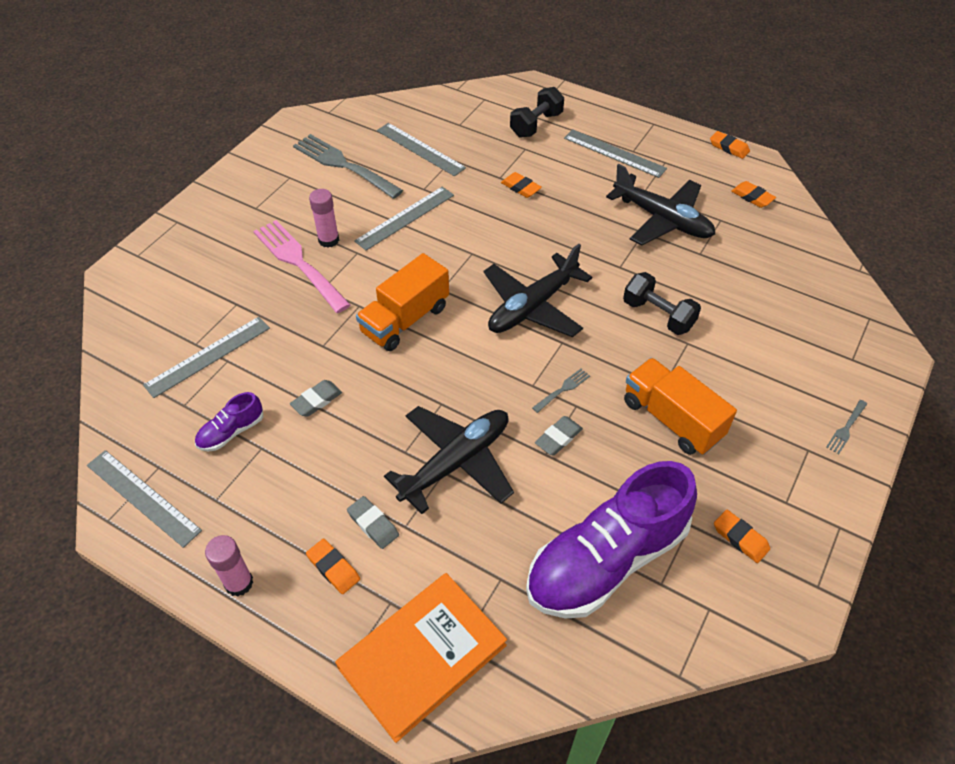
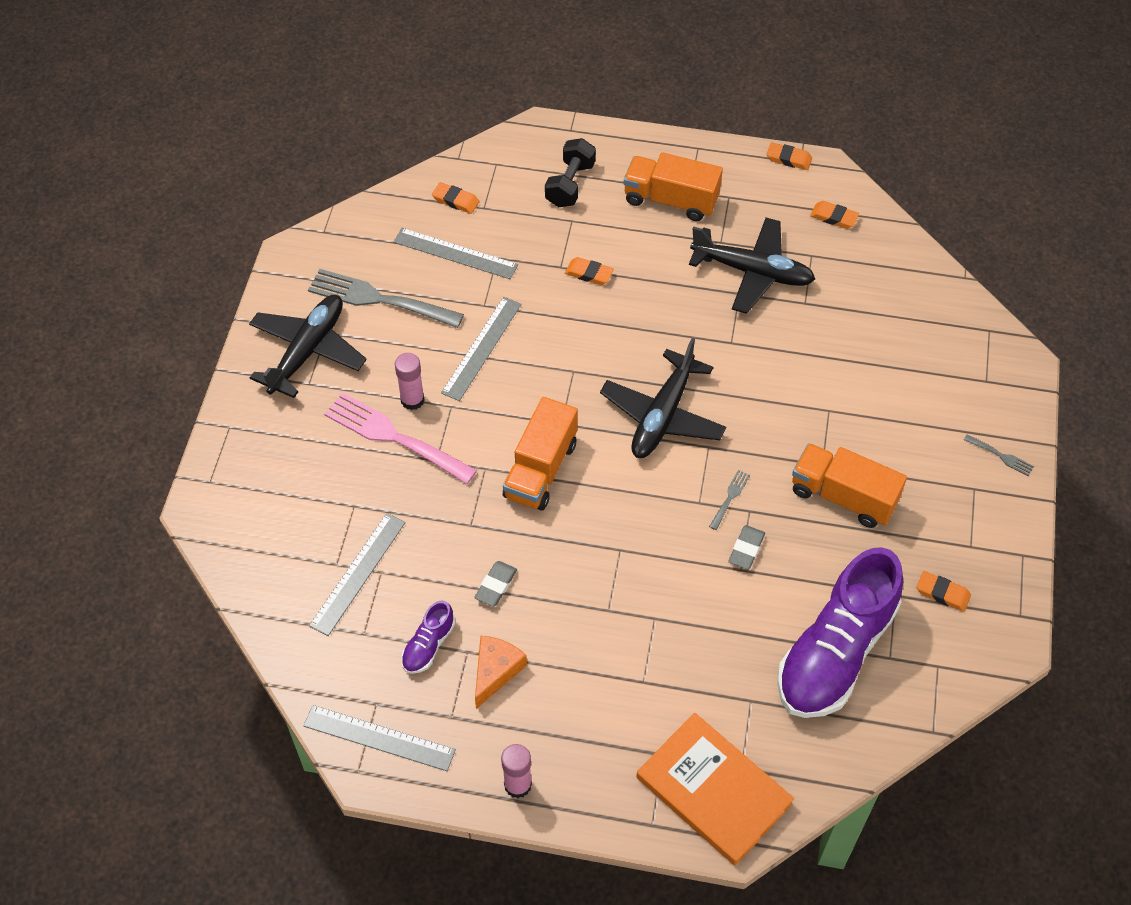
camera: 20 degrees left, 5 degrees up
orange eraser [306,539,360,594] -> orange eraser moved to [432,182,479,214]
orange book [335,573,507,743] -> orange book turned 75 degrees counterclockwise [636,713,794,866]
grey eraser [347,496,399,549] -> none
black plane [384,406,514,514] -> black plane moved to [249,295,367,398]
grey ruler [564,129,667,178] -> orange truck [624,152,723,221]
black dumbbell [623,272,701,335] -> none
grey fork [826,400,867,454] -> grey fork turned 75 degrees counterclockwise [964,434,1034,476]
none -> orange cheese [475,636,527,709]

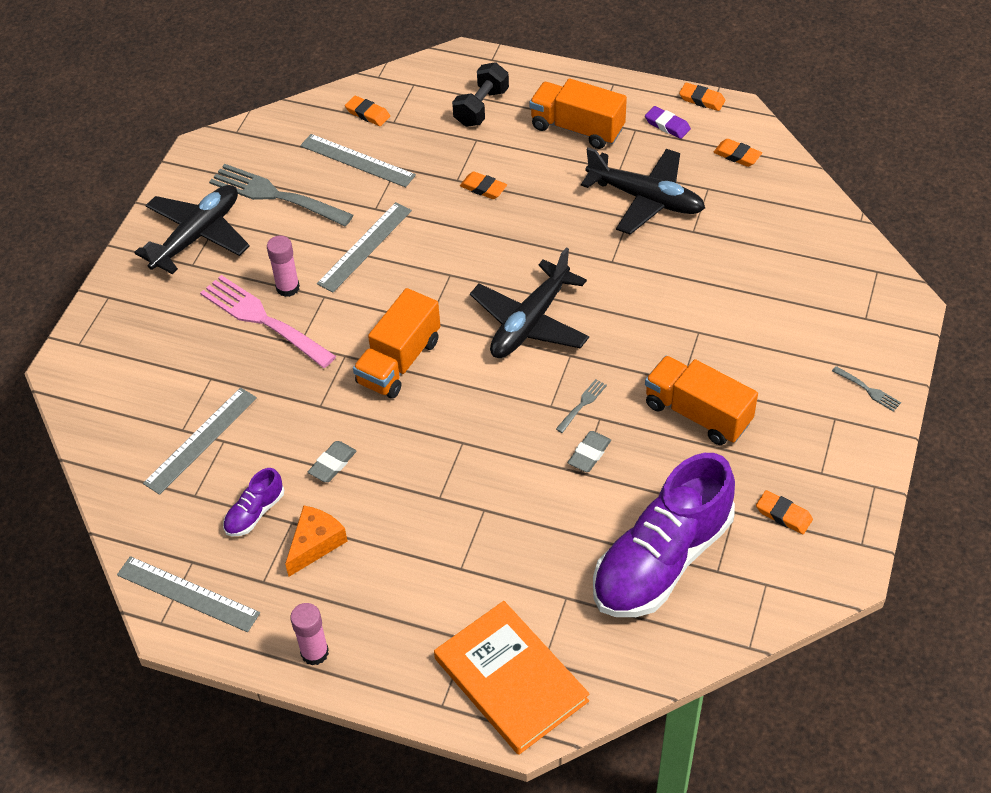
camera: 10 degrees right, 5 degrees down
none -> purple eraser [645,106,691,139]

